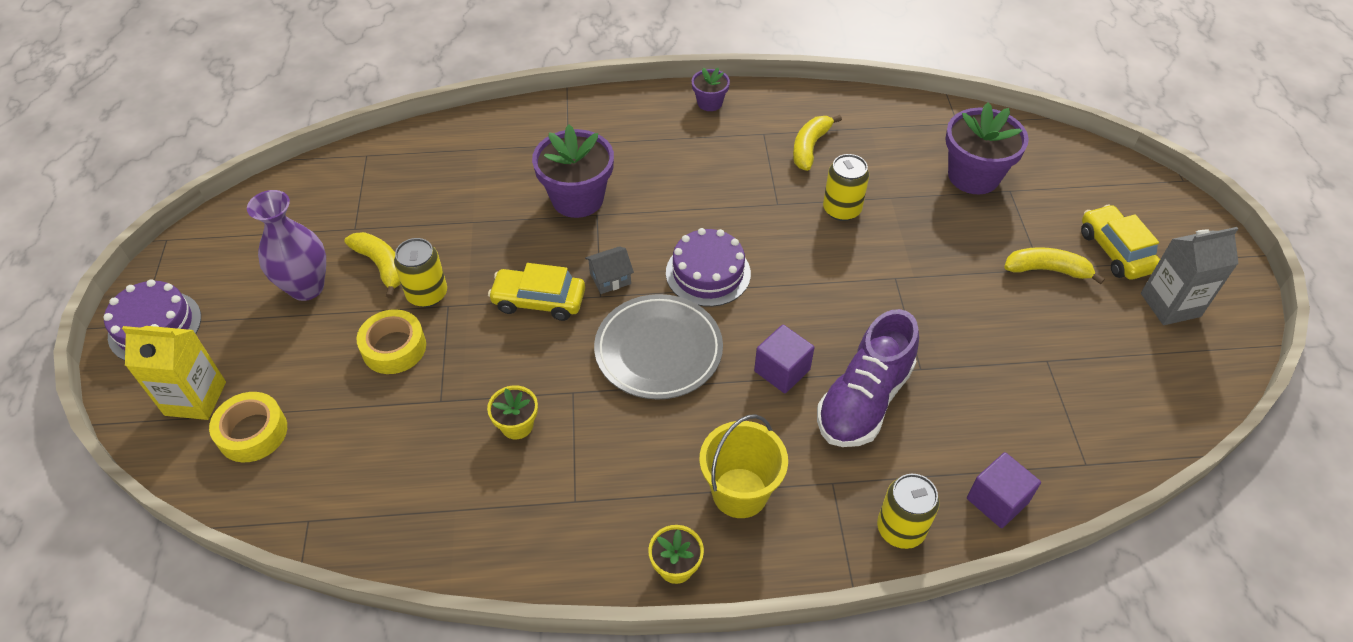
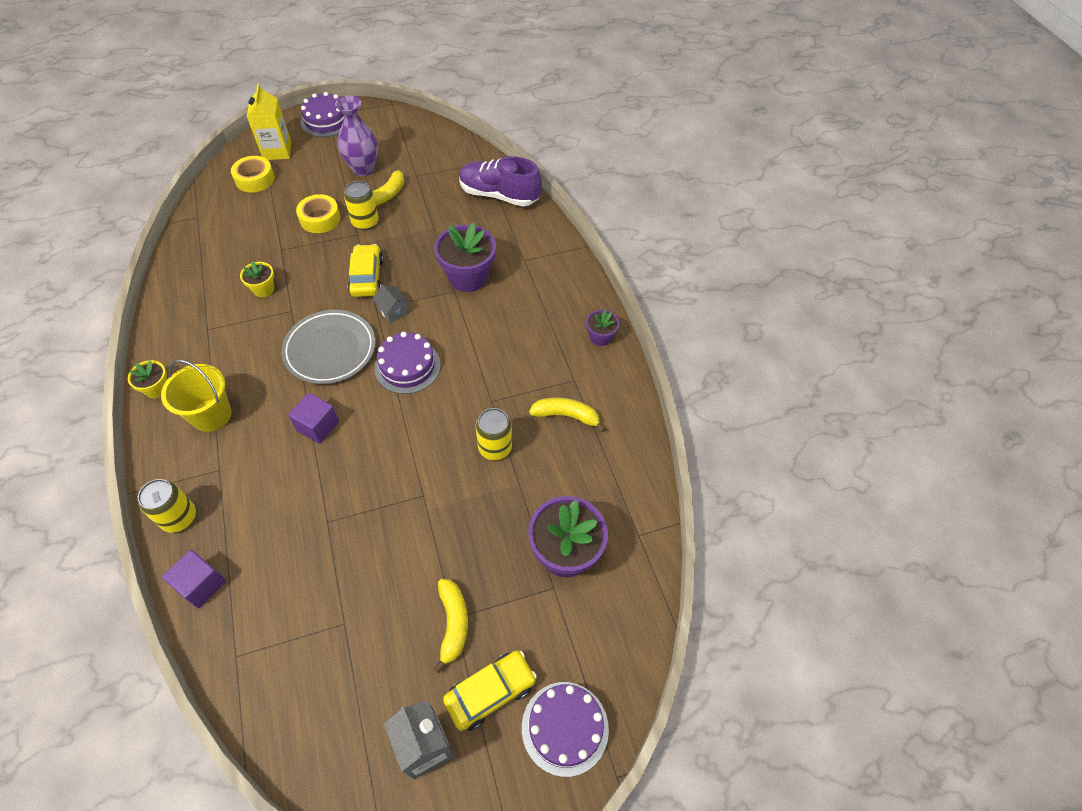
camera: 75 degrees right, 5 degrees up
purple shoe [817,309,919,447] -> purple shoe moved to [459,156,542,207]
none -> purple cake [522,682,609,777]

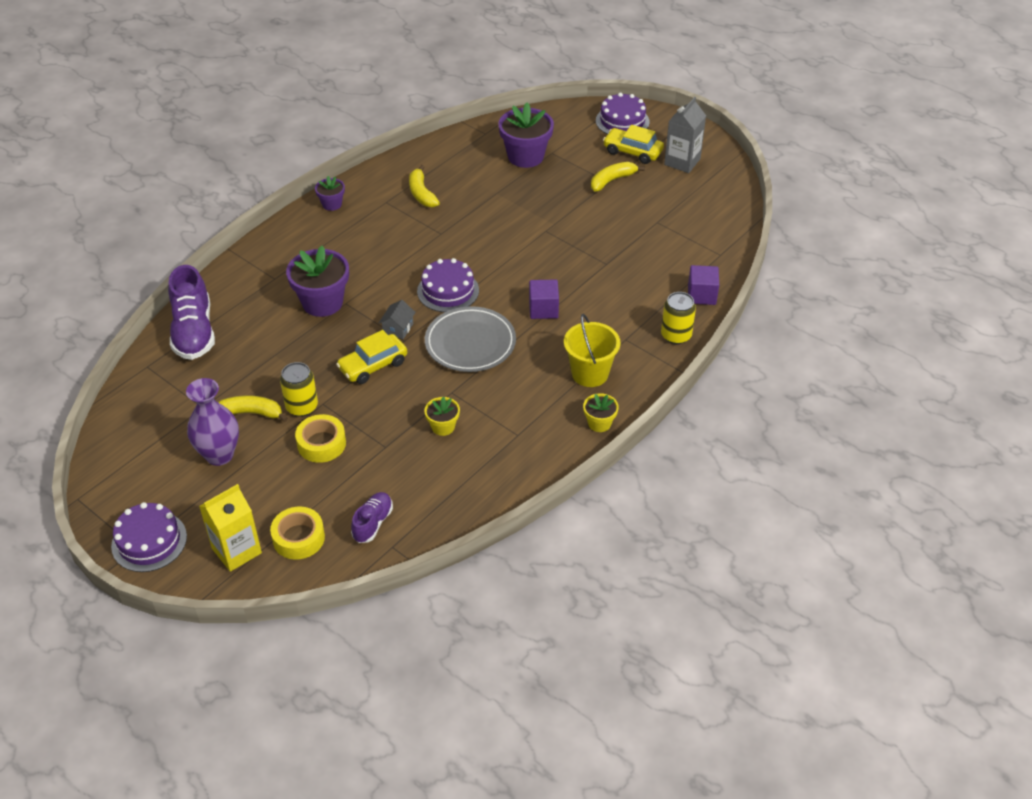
camera: 120 degrees left, 10 degrees down
yellow can [476,408,512,460] -> none
none -> purple shoe [351,492,393,543]

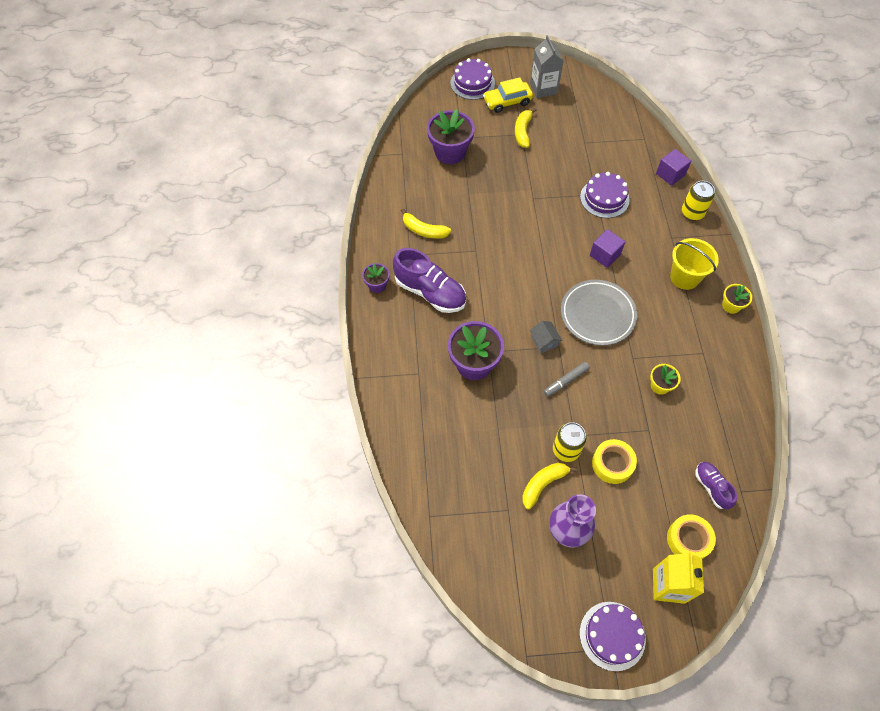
camera: 45 degrees left, 15 degrees up
purple shoe [168,265,215,360] -> purple shoe moved to [393,248,466,313]
yellow car [336,330,407,384] -> grey marker [544,362,590,397]
purple cake [417,258,479,312] -> purple cake moved to [580,172,630,218]

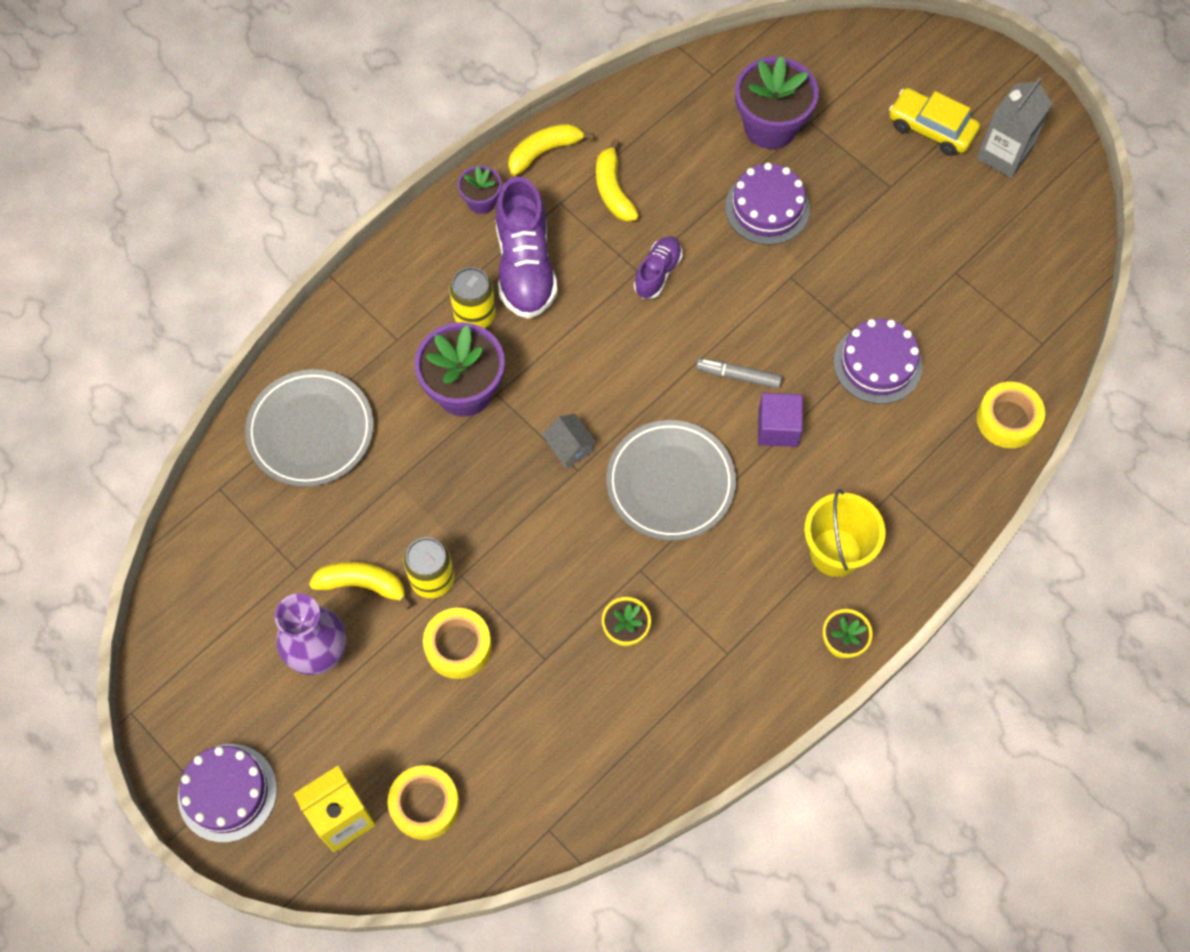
camera: 50 degrees right, 5 degrees up
purple cake [450,58,495,100] -> purple cake moved to [725,163,810,245]
yellow banana [515,108,537,148] -> yellow banana moved to [508,124,594,176]
grey house [530,321,562,353] -> grey house turned 60 degrees counterclockwise [542,414,597,469]
grey marker [544,362,590,397] -> grey marker moved to [696,358,782,389]
purple cube [656,149,691,186] -> yellow tape [976,382,1045,448]
yellow can [682,181,715,221] -> yellow can moved to [449,267,496,328]
purple shoe [695,462,737,510] -> purple shoe moved to [634,236,682,298]
none -> grey plate [245,369,374,487]

